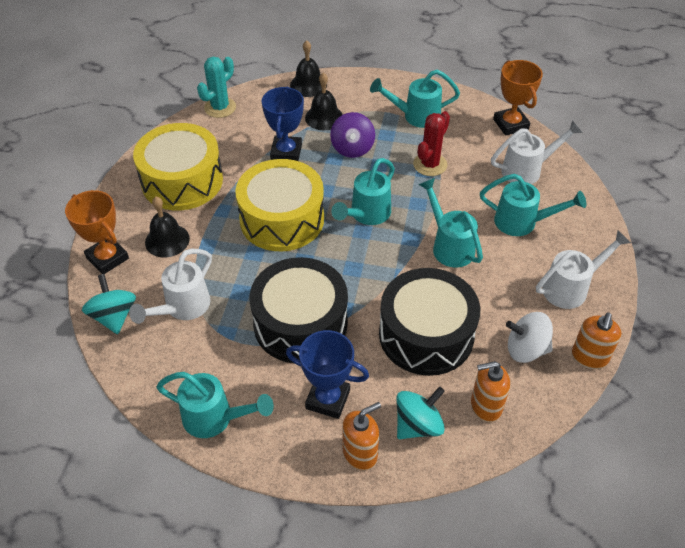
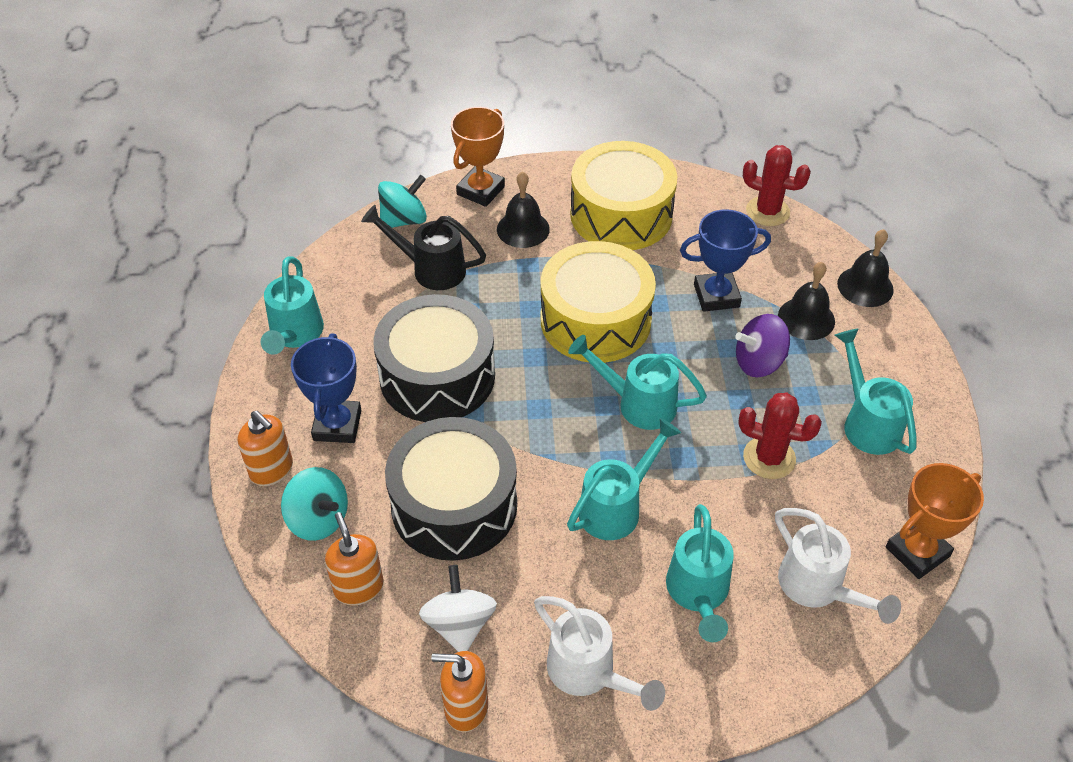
camera: 75 degrees right, 0 degrees up
white watering can [129,249,212,324] -> black watering can [361,205,486,290]
turquoise cactus [197,57,236,118] -> red cactus [743,145,811,226]

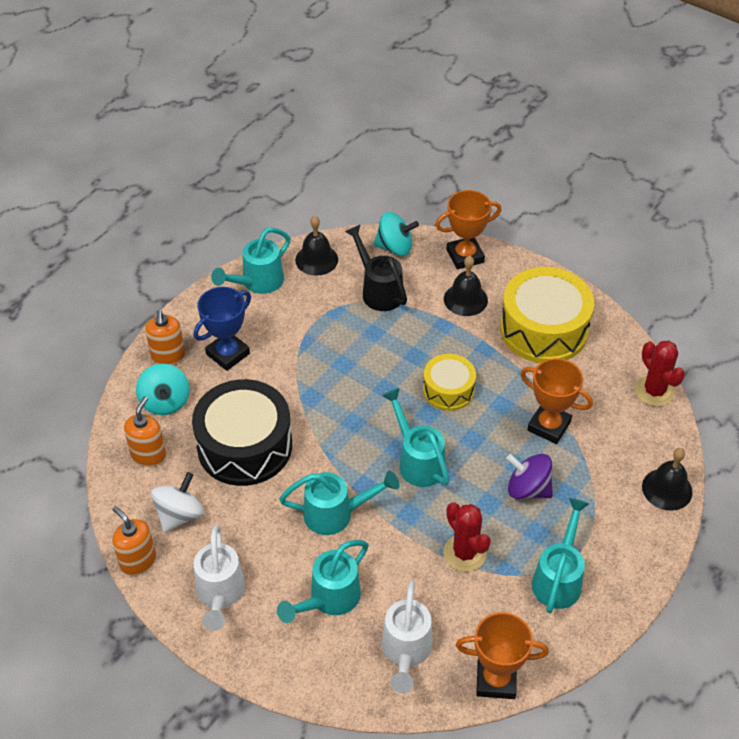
camera: 40 degrees right, 0 degrees up
black drum [373,294,495,422] -> none
yellow drum [541,241,656,363] -> yellow drum [423,354,476,411], size x0.56
blue trophy [680,209,771,312] -> orange trophy [520,358,593,444]
black bell [778,262,835,340] -> black bell moved to [295,216,338,276]

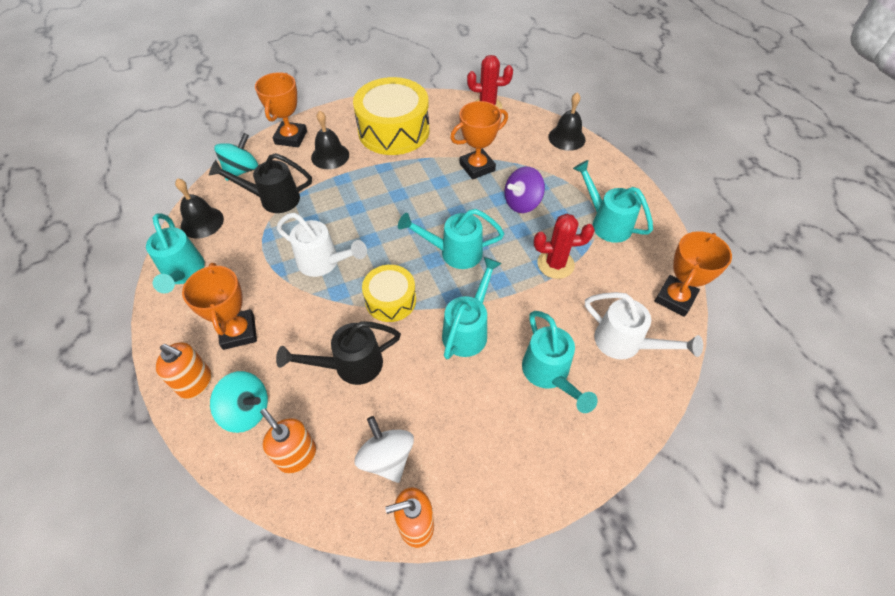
camera: 60 degrees left, 5 degrees up
black drum [192,379,292,486] -> black watering can [276,321,401,385]
white watering can [193,525,245,631] -> white watering can moved to [277,213,367,277]
blue trophy [194,287,251,371] -> orange trophy [182,263,257,350]
yellow drum [423,354,476,411] -> yellow drum moved to [362,265,416,322]

